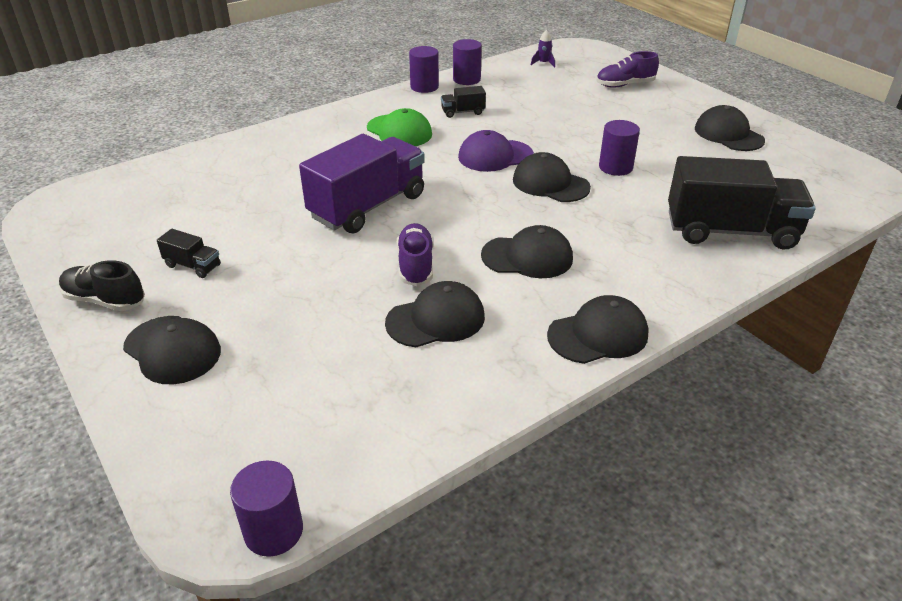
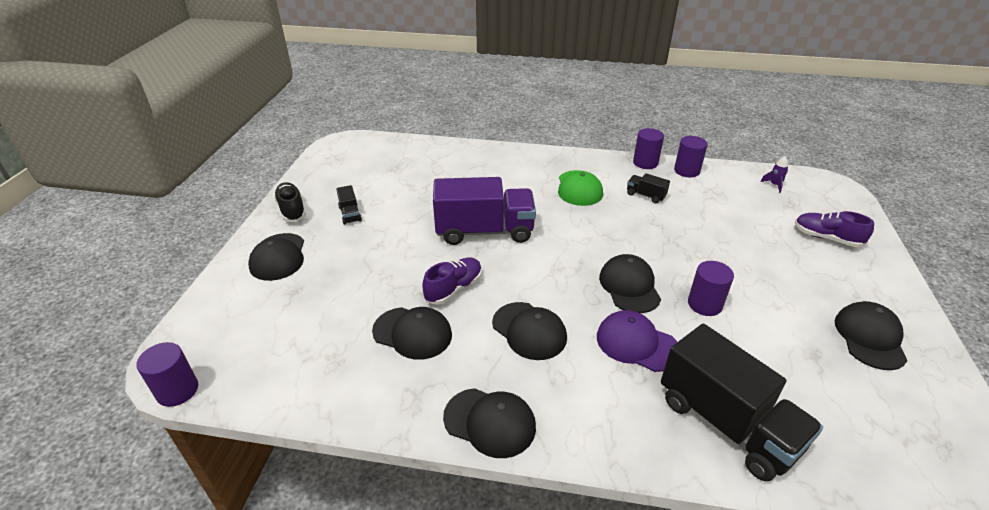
camera: 45 degrees right, 0 degrees up
purple cap [458,130,534,172] -> purple cap moved to [597,310,677,372]

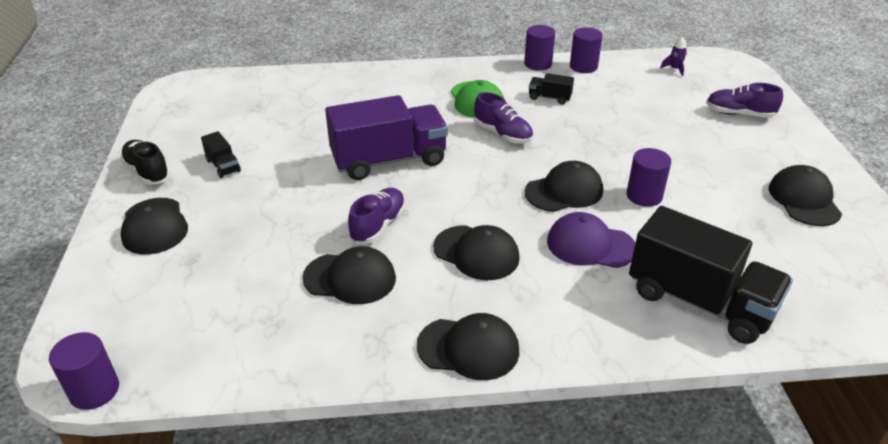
camera: 15 degrees left, 0 degrees up
black cap [599,254,661,313] -> black cap turned 90 degrees clockwise [525,161,603,212]
none -> purple shoe [474,92,533,143]

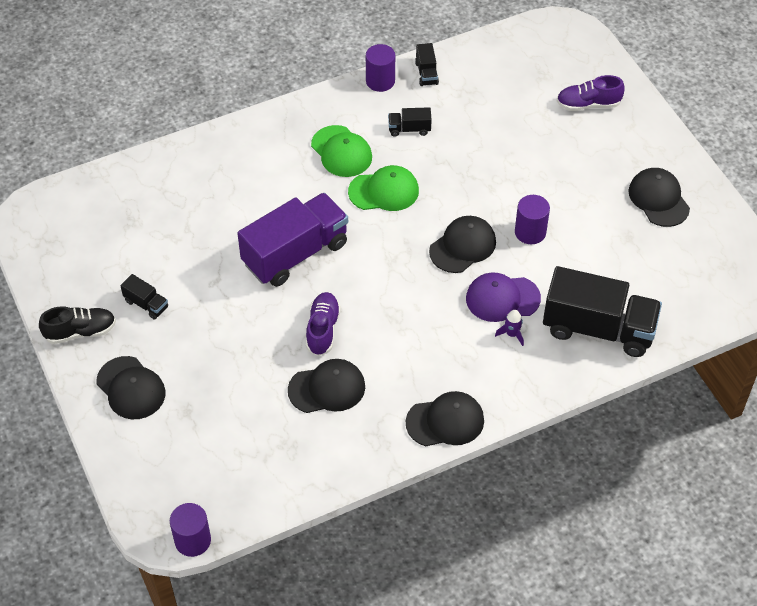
camera: 20 degrees left, 15 degrees up
black shoe [120,140,171,185] -> black shoe turned 135 degrees clockwise [39,306,116,344]
black cap [433,225,520,280] -> none
purple shoe [474,92,533,143] -> green cap [348,165,419,211]
purple cylinder [570,27,603,73] -> black truck [415,43,439,86]
purple rocket [660,37,687,76] -> purple rocket moved to [495,310,524,346]

